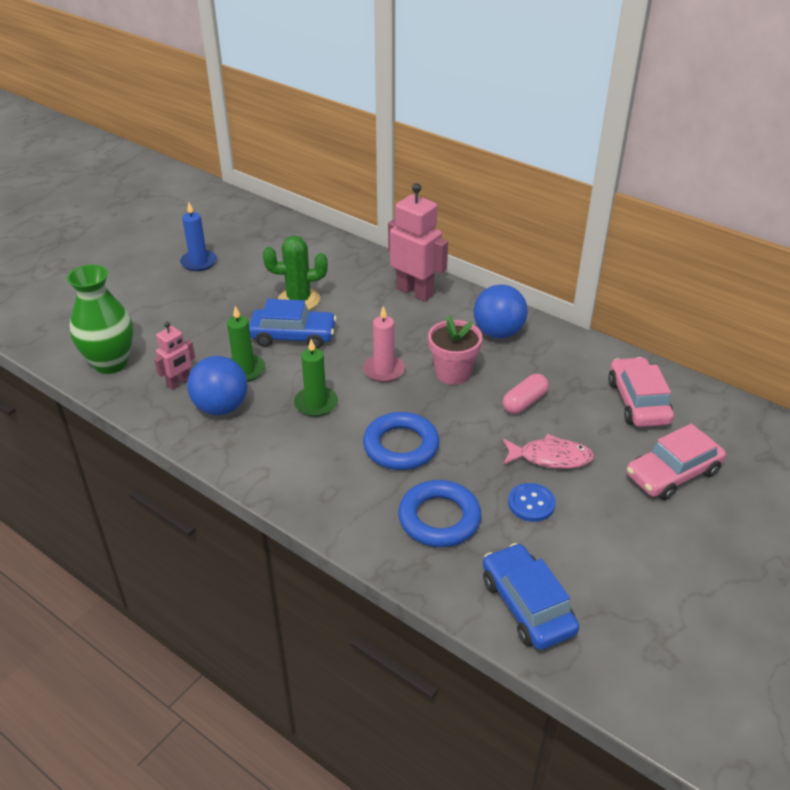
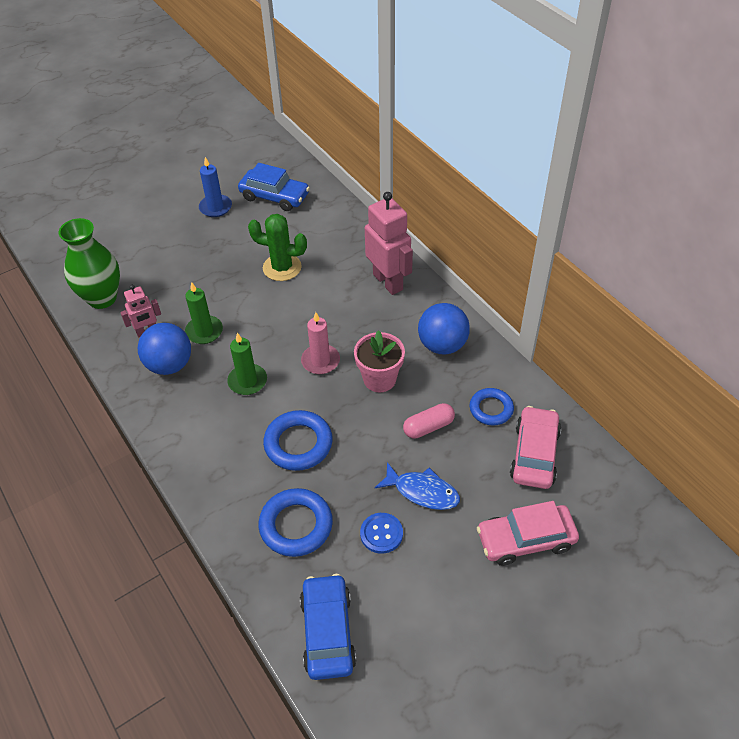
camera: 20 degrees right, 10 degrees up
blue car [249,299,337,349] -> blue car moved to [238,163,310,211]
pink fish [503,434,594,469] -> blue fish [375,462,460,510]
none -> blue ring [470,388,514,425]

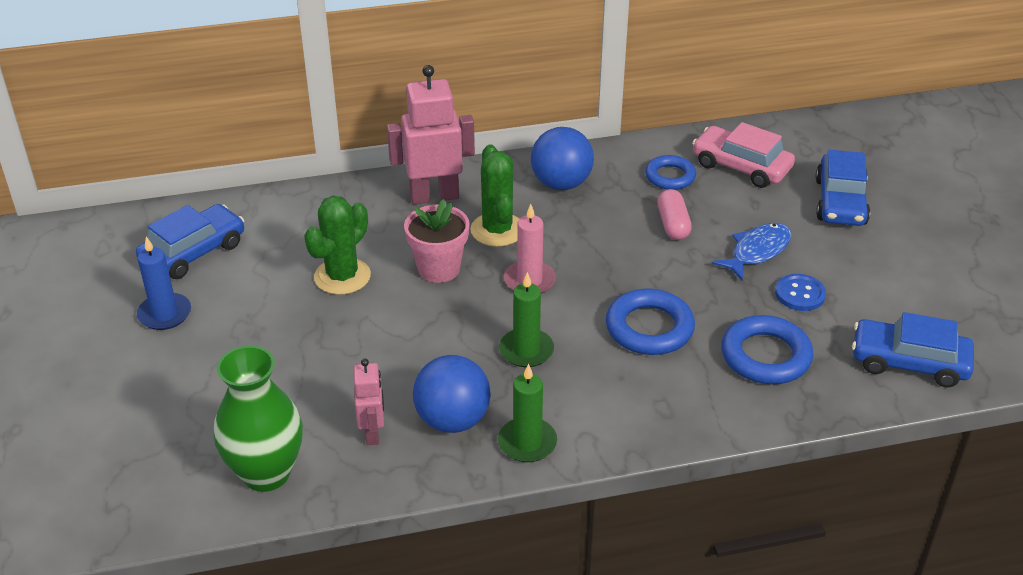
camera: 70 degrees left, 10 degrees down
green candle [185,282,223,344] -> green candle moved to [498,364,557,462]
pink flower pot [354,330,405,392] -> pink flower pot moved to [404,199,470,283]
pink car [477,501,579,566] -> blue car [816,150,870,226]
none -> green cactus [470,144,519,247]

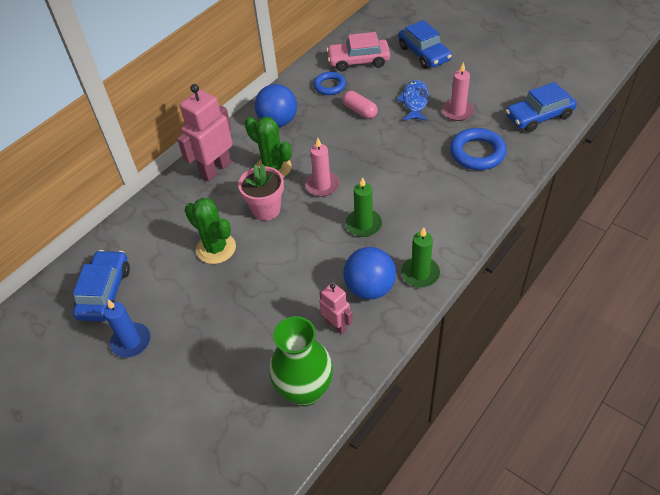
camera: 35 degrees left, 10 degrees up
green cactus [304,196,371,295] -> green cactus turned 45 degrees counterclockwise [185,198,236,264]
blue ring [606,288,695,355] -> none
blue button [775,274,826,311] -> pink candle [442,62,474,121]

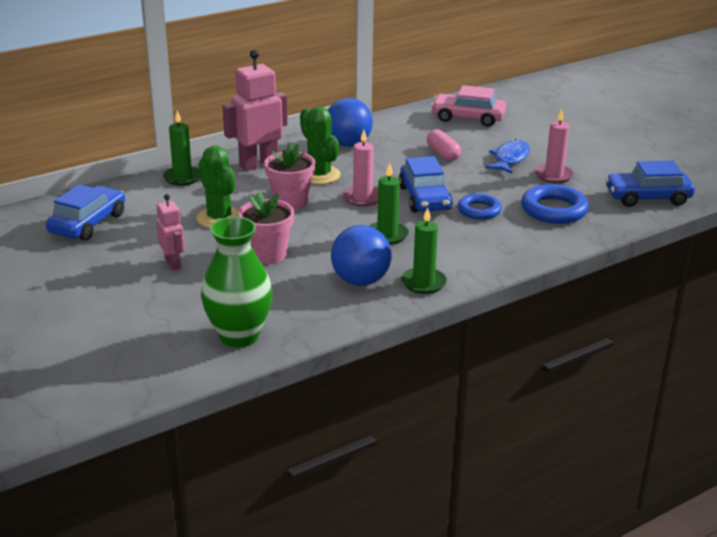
camera: 15 degrees right, 20 degrees down
blue candle [104,300,150,358] -> none
blue ring [314,72,346,95] -> blue ring moved to [458,194,502,220]
pink robot [319,283,353,334] -> pink robot moved to [156,194,185,270]
blue car [399,20,452,69] -> blue car moved to [399,156,453,213]
none -> green candle [163,110,200,186]
none -> pink flower pot [238,192,294,264]

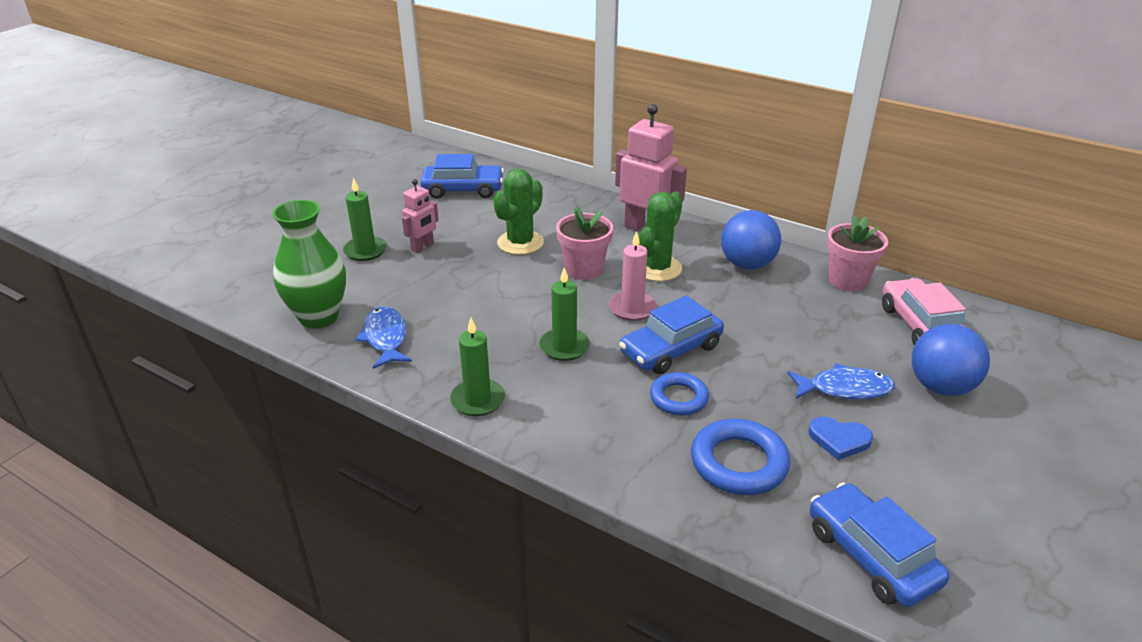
camera: 65 degrees right, 5 degrees up
green candle [163,110,200,186] -> green candle moved to [343,178,387,261]
pink flower pot [238,192,294,264] -> pink flower pot moved to [827,215,888,292]
blue ball [331,225,391,286] -> blue ball moved to [912,324,990,396]
pink capsule [427,129,461,161] -> none
pink candle [535,109,574,183] -> blue heart [808,417,873,460]
none -> blue fish [355,306,412,369]

